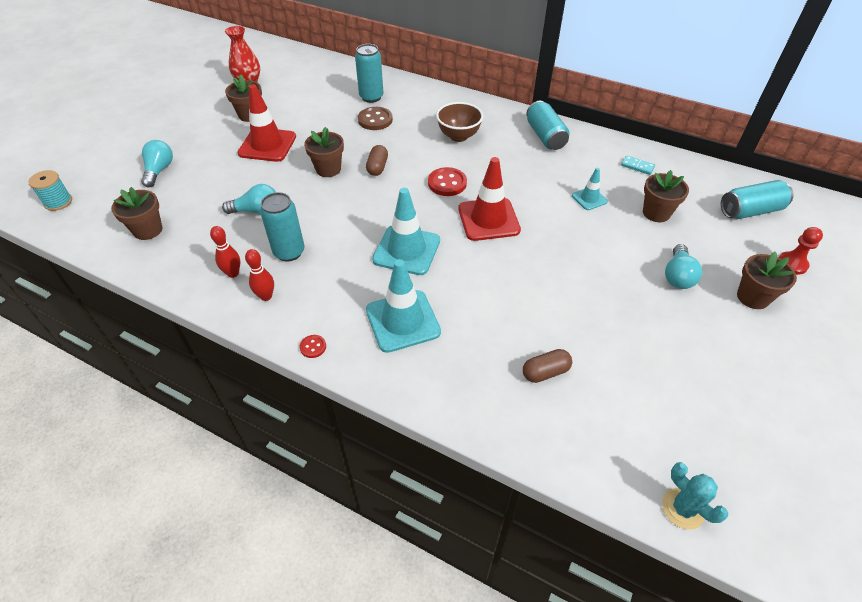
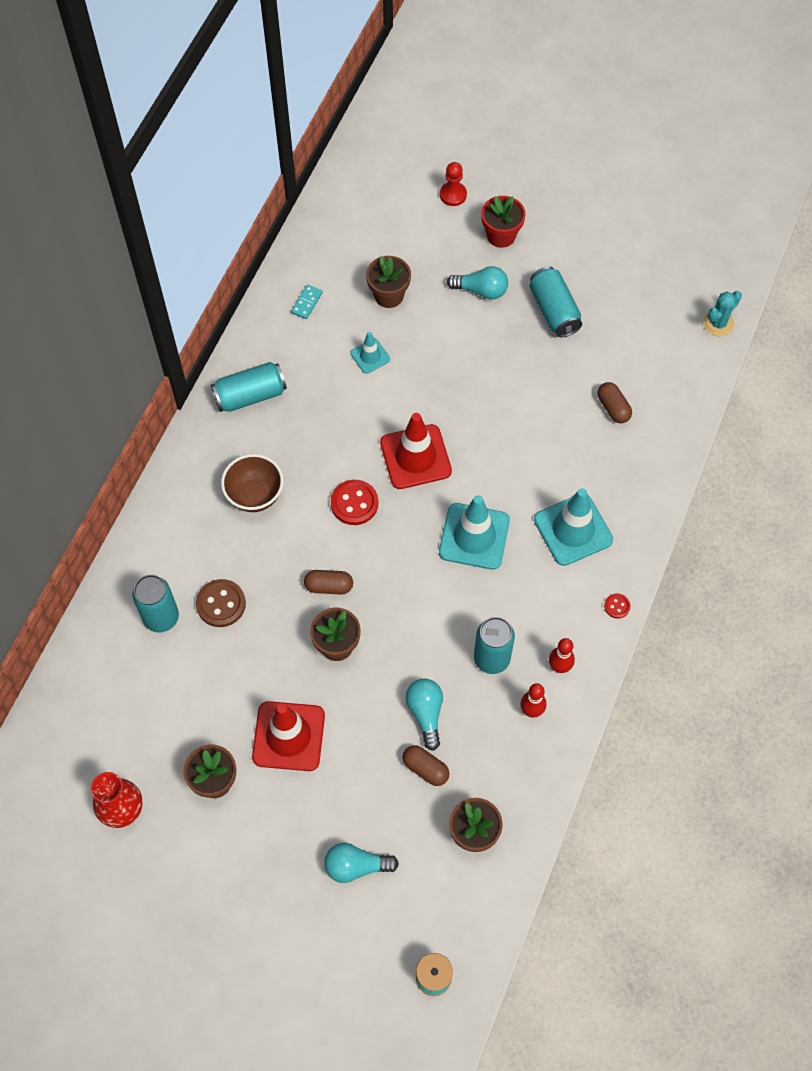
camera: 95 degrees left, 15 degrees up
turquoise can [721,180,793,219] -> turquoise can moved to [530,266,582,337]
brown flower pot [737,252,797,309] -> red flower pot [481,196,526,248]
none -> brown capsule [402,745,450,786]

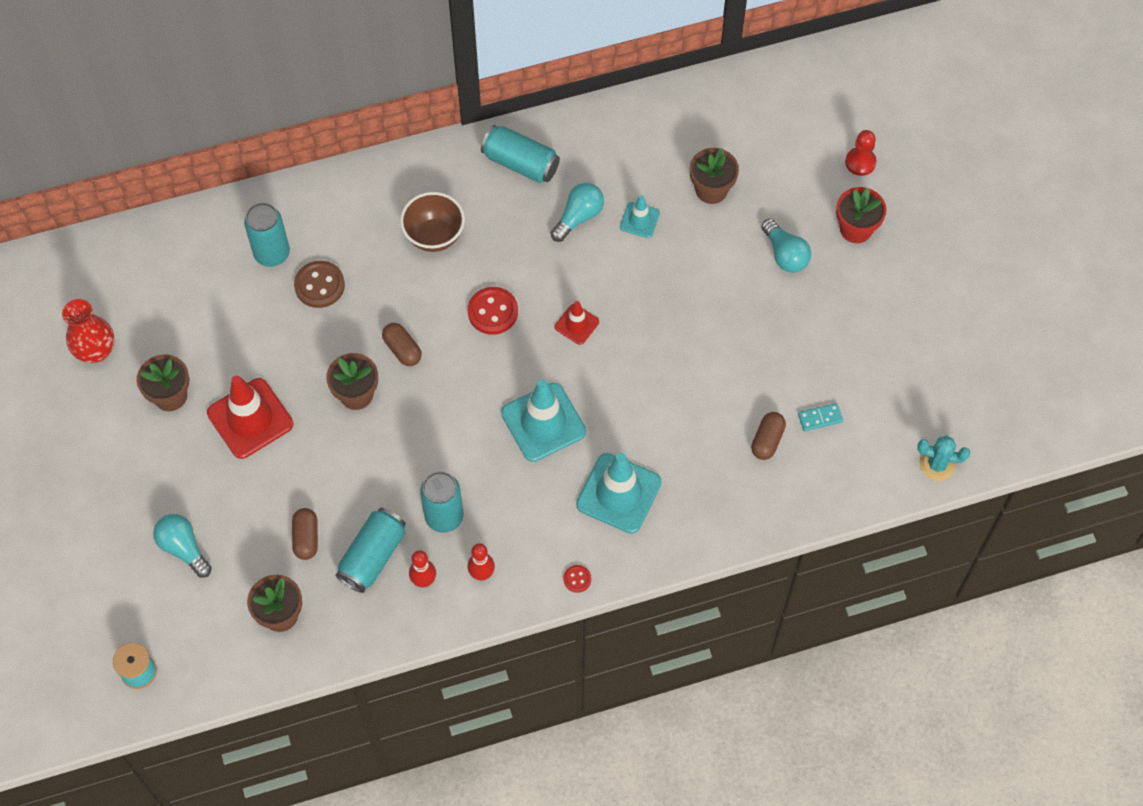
camera: 50 degrees right, 0 degrees up
turquoise domino [291,285,323,319] -> turquoise domino moved to [798,403,843,431]
red traffic cone [380,413,452,489] -> red traffic cone [555,301,599,345], size x0.52
turquoise light bulb [406,679,443,751] -> turquoise light bulb moved to [551,183,604,242]
turquoise can [530,266,582,337] -> turquoise can moved to [336,508,406,593]

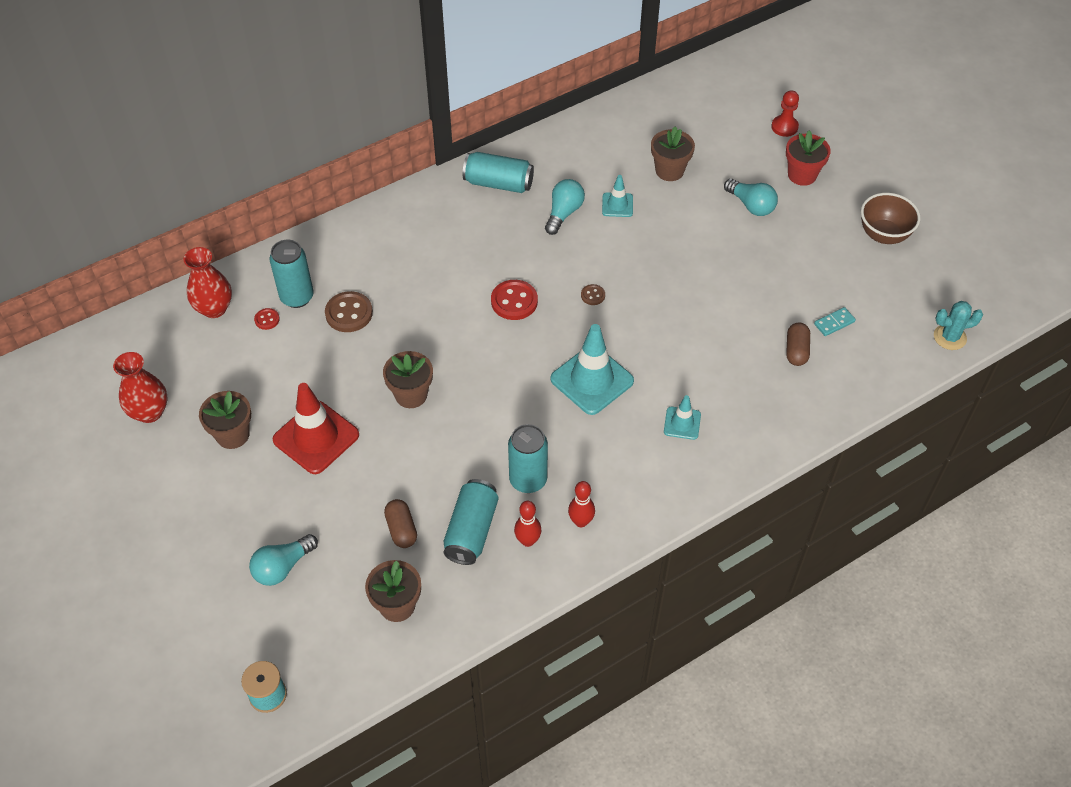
camera: 15 degrees left, 10 degrees down
turquoise light bulb [153,514,212,578] -> turquoise light bulb turned 75 degrees counterclockwise [249,534,318,586]
brown capsule [382,323,422,366] -> none
brown bowl [400,192,465,252] -> brown bowl moved to [861,193,920,244]
red traffic cone [555,301,599,345] -> brown button [581,284,605,305]
red button [563,565,591,593] -> red button moved to [254,308,280,330]
turquoise traffic cone [576,453,662,534] -> turquoise traffic cone [664,395,701,440], size x0.52
none -> red vase [184,247,232,318]

